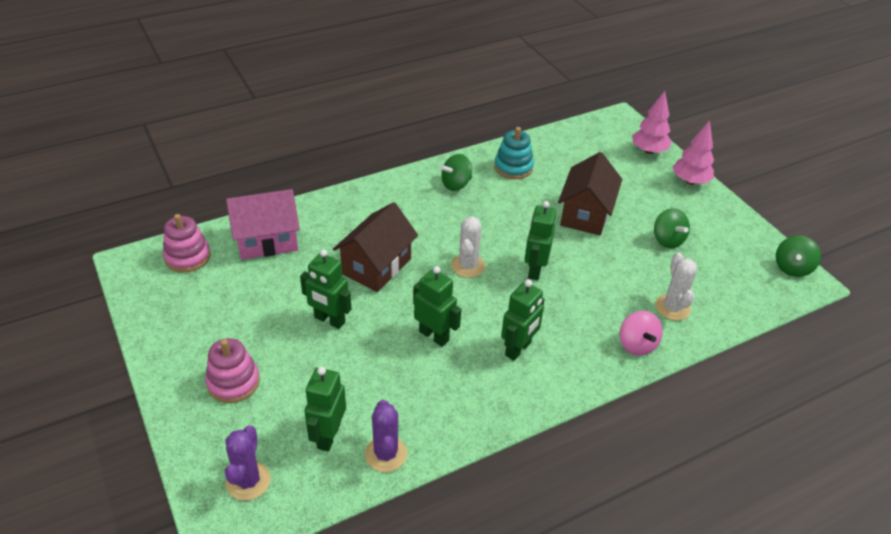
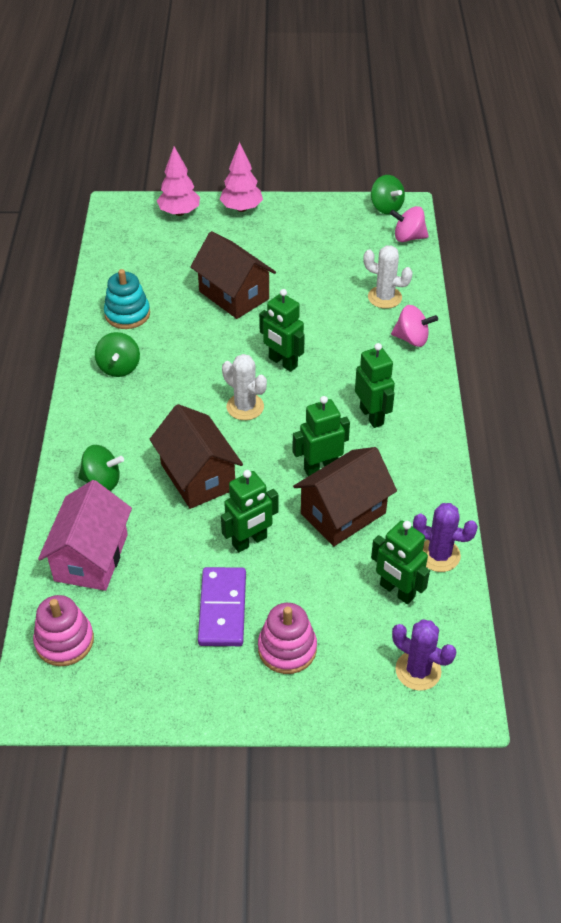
camera: 60 degrees left, 5 degrees up
green spinning top [654,208,690,248] -> green spinning top moved to [78,445,124,491]
none -> purple domino [198,567,246,646]
none -> brown house [293,447,397,546]
none -> pink spinning top [390,206,429,242]

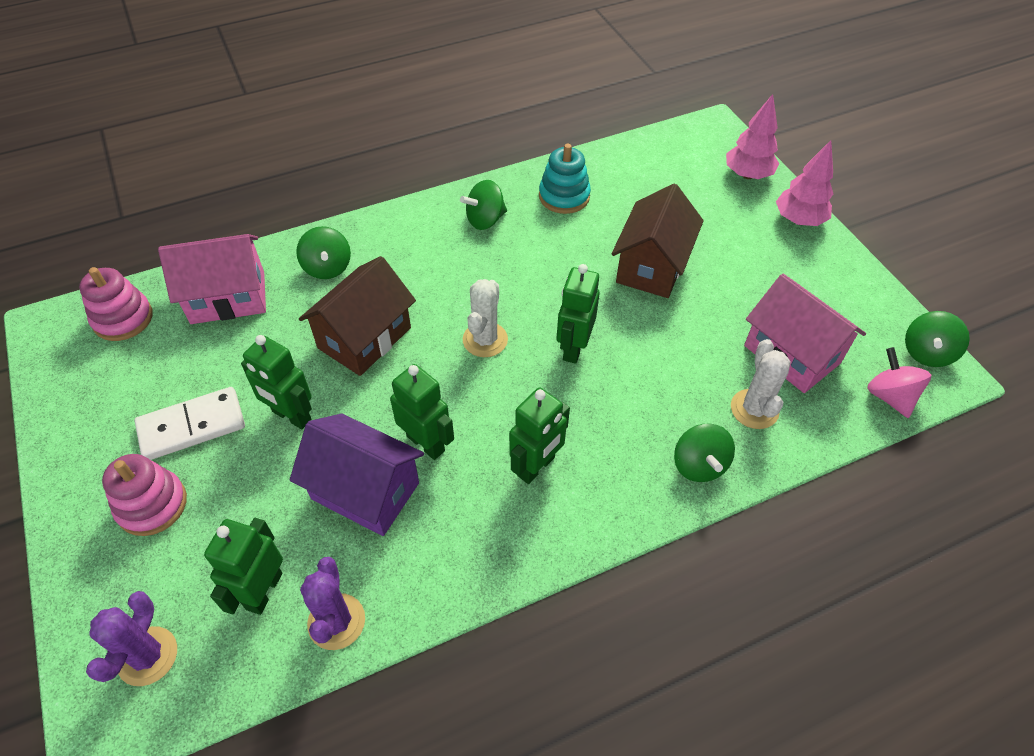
camera: 65 degrees right, 5 degrees up
purple domino [198,567,246,646] -> white domino [134,387,245,460]
brown house [293,447,397,546] -> purple house [290,413,424,536]
pink spinning top [391,305,438,347] -> green spinning top [674,424,735,482]
none -> pink house [744,273,866,393]

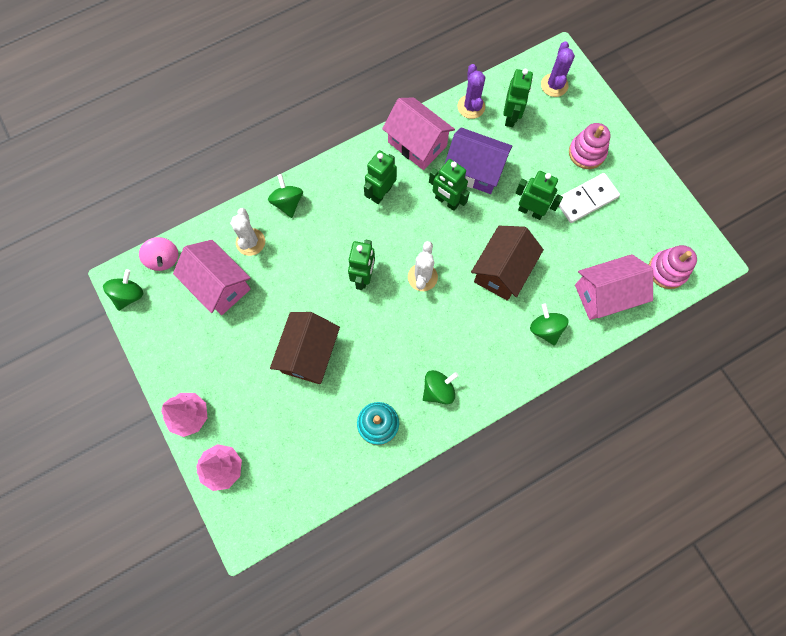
camera: 175 degrees right, 20 degrees up
none -> pink house [382,97,455,170]

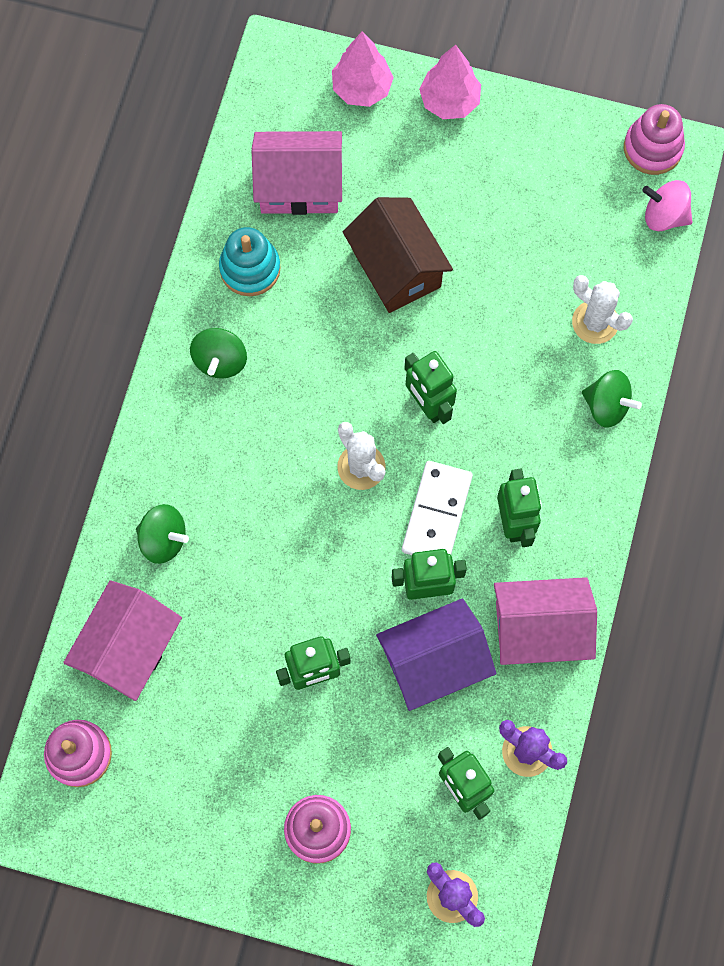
camera: 135 degrees right, 0 degrees up
green spinning top [103,269,143,311] -> pink stacking toy [624,104,685,175]
pink house [173,240,251,315] -> pink house moved to [252,131,342,215]
brown house [471,226,544,301] -> none
white domino [559,173,620,223] -> white domino moved to [402,461,473,555]

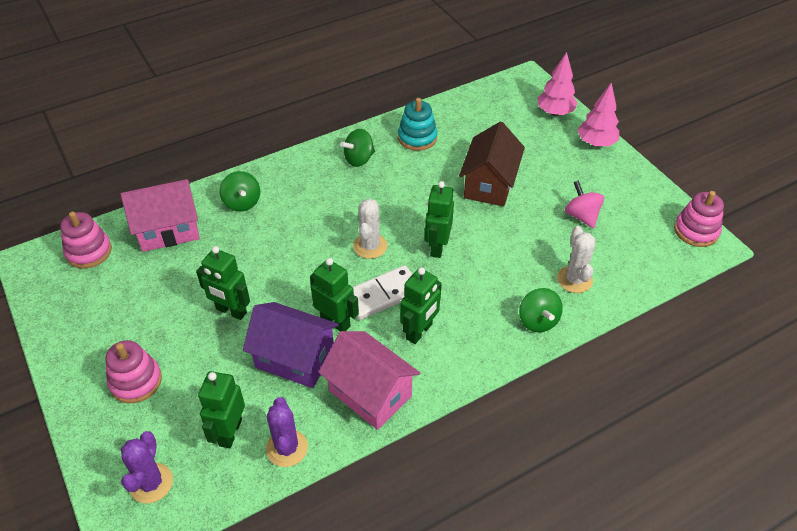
camera: 45 degrees right, 25 degrees down
pink house [252,131,342,215] -> none
pink spinning top [642,180,692,231] -> pink spinning top moved to [565,180,604,228]

